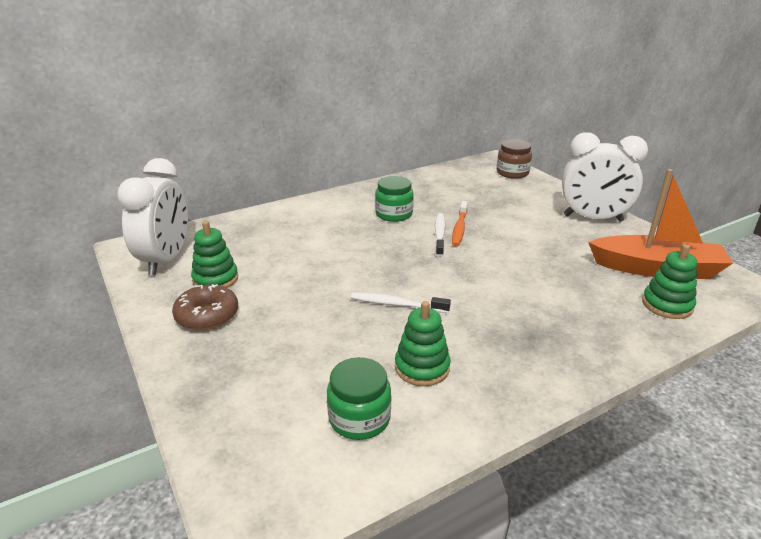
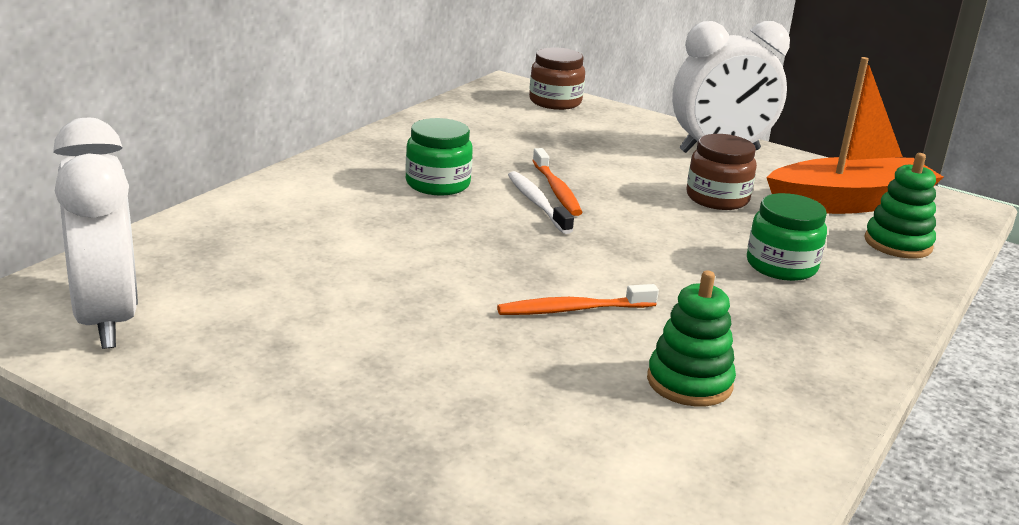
camera: 30 degrees left, 5 degrees down
brown donut [172,284,238,331] -> none
green stacking toy [191,221,238,288] -> none
green jar [327,357,391,440] -> green jar moved to [747,193,827,281]
white toothbrush [351,292,451,313] -> orange toothbrush [497,284,659,315]
none -> brown jar [686,134,757,210]

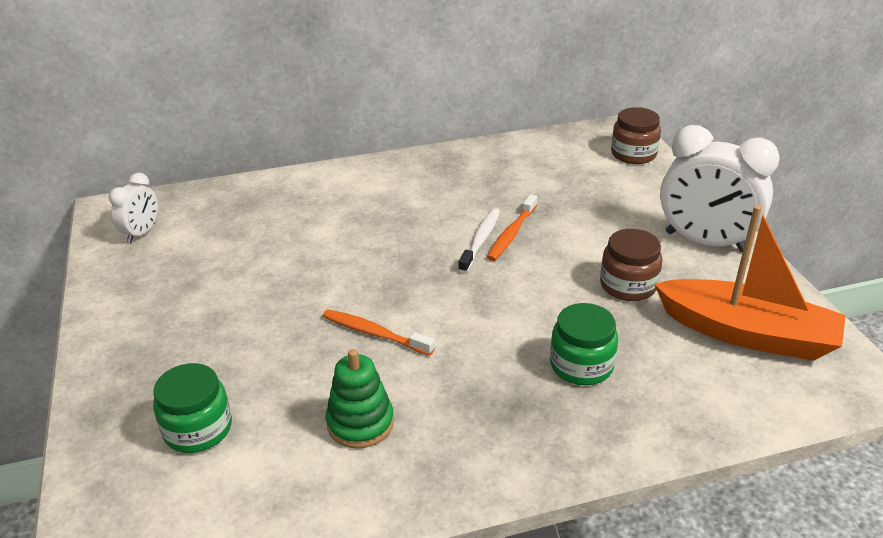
camera: 45 degrees right, 10 degrees up
white clock [53,118,138,349] -> white clock [109,173,158,243], size x0.52
green jar [405,118,473,196] -> green jar moved to [153,363,232,453]
green stacking toy [864,153,936,259] -> none

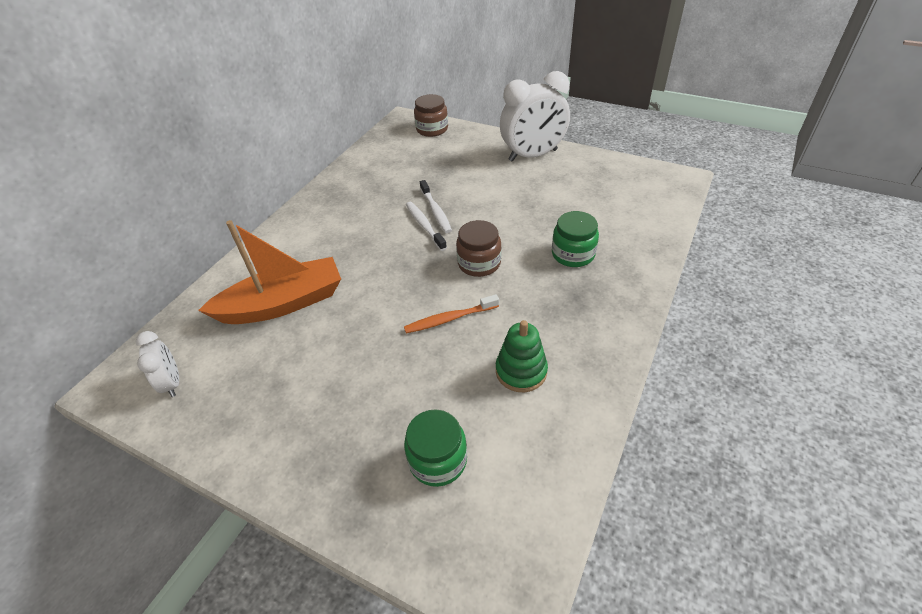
camera: 45 degrees left, 10 degrees up
orange toothbrush [487,194,537,261] -> white toothbrush [420,180,452,233]
brown jar [600,229,663,301] -> brown jar moved to [456,220,501,277]
orange boat [654,205,846,361] -> orange boat moved to [198,220,341,324]

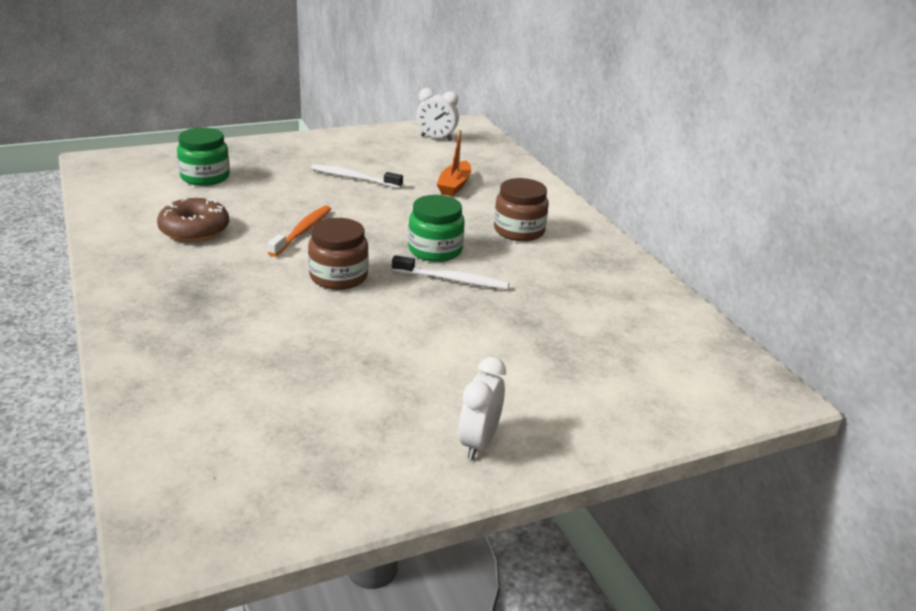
camera: 125 degrees right, 15 degrees down
orange boat [198,220,341,324] -> orange boat [436,130,471,196], size x0.50
brown jar [414,94,448,137] -> brown jar moved to [494,178,549,241]
white toothbrush [420,180,452,233] -> white toothbrush moved to [311,164,403,188]
green stacking toy [496,320,548,392] -> brown donut [157,198,229,242]
white clock [500,71,570,162] -> white clock [459,357,506,460], size x0.52
green jar [552,211,599,267] -> green jar moved to [408,195,465,262]

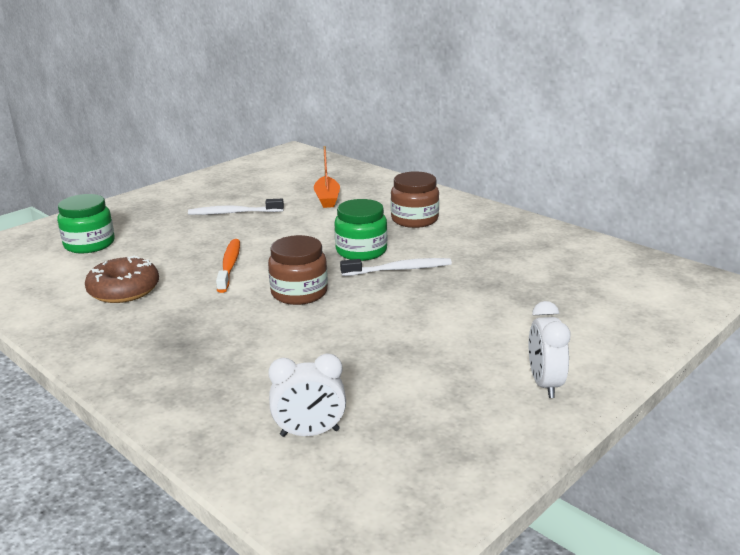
camera: 20 degrees left, 5 degrees down
white clock [416,88,459,141] -> white clock moved to [268,354,346,437]

